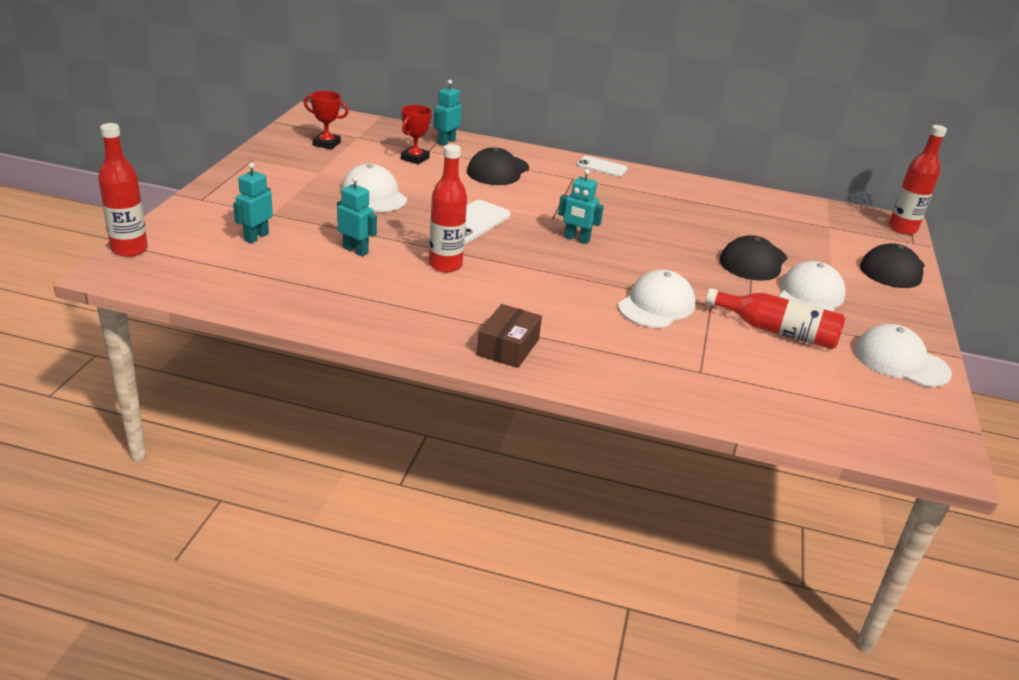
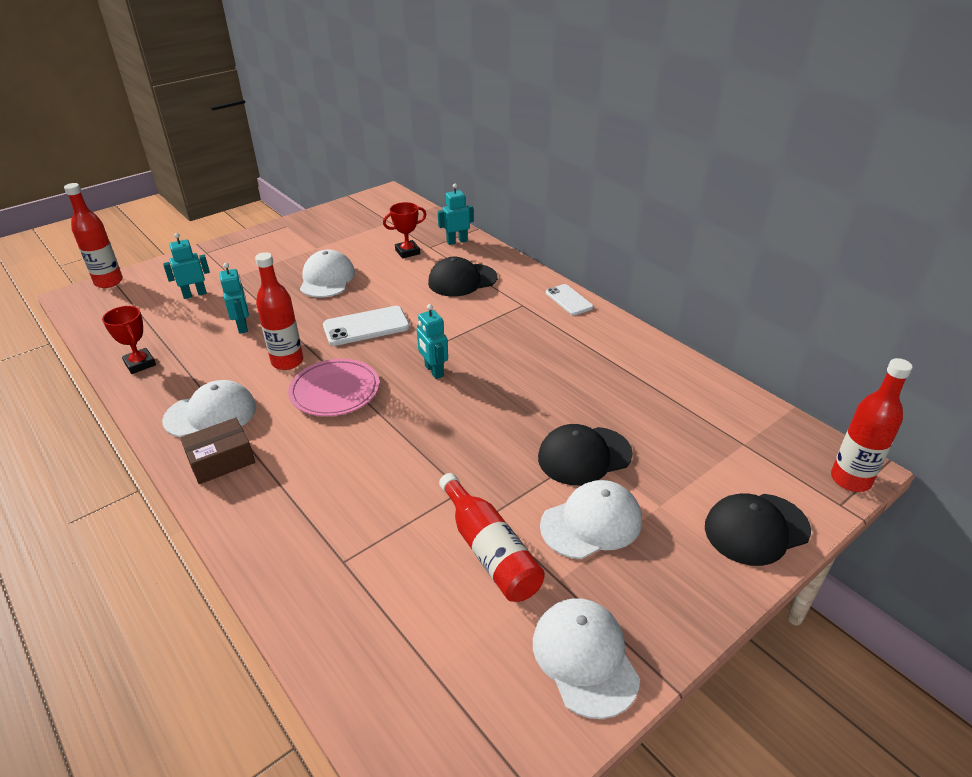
camera: 40 degrees right, 5 degrees up
red trophy [304,91,348,150] -> red trophy moved to [102,306,156,374]
white cap [618,270,696,328] -> white cap moved to [162,380,256,437]
none -> pink plate [288,359,379,416]

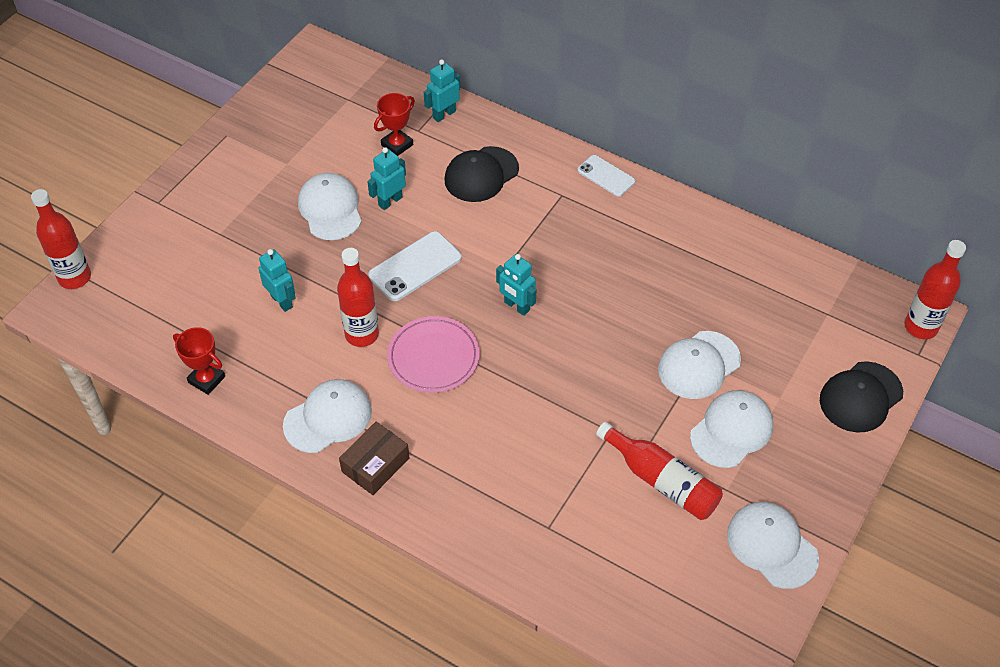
camera: 20 degrees left, 15 degrees up
turquoise robot [163,233,210,299] -> turquoise robot moved to [367,147,406,210]
black cap [538,424,633,485] -> white cap [658,331,741,399]

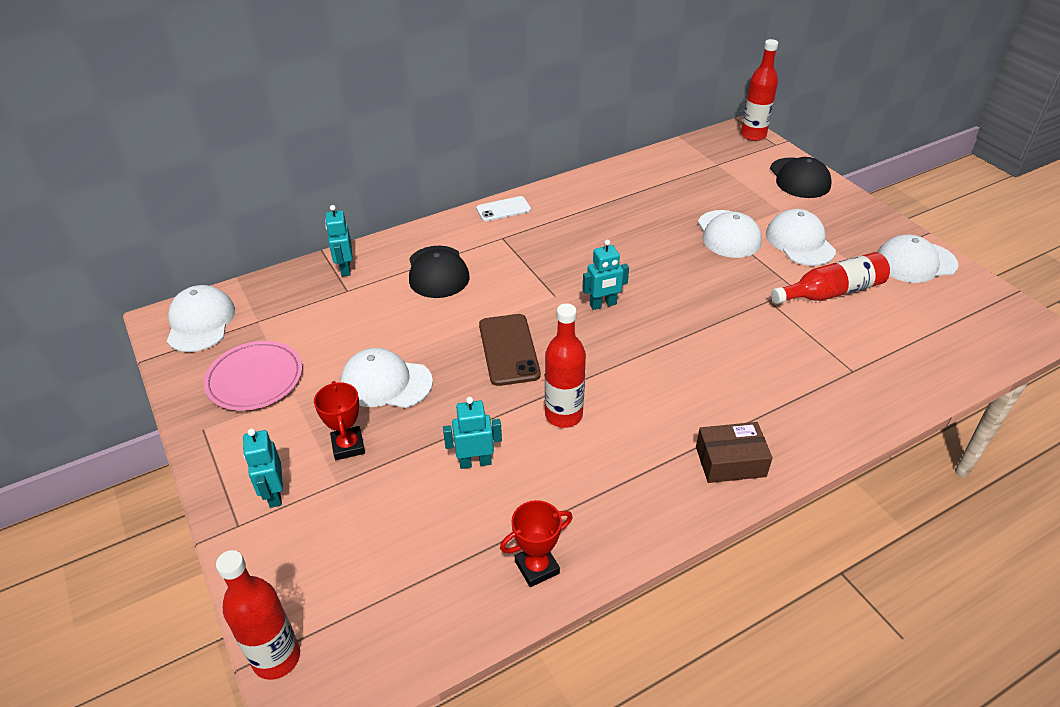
camera: 60 degrees left, 10 degrees down
white cap [283,379,372,453] -> white cap moved to [167,285,235,352]
brown box [339,422,409,495] -> brown box turned 75 degrees counterclockwise [696,422,773,483]
turquoise robot [367,147,406,210] -> turquoise robot moved to [243,428,283,508]
white phone [369,231,462,301] -> brown phone [479,314,541,386]
red trophy [374,93,415,156] -> red trophy moved to [314,381,365,460]
pink plate [387,316,480,393] -> pink plate moved to [203,341,302,411]

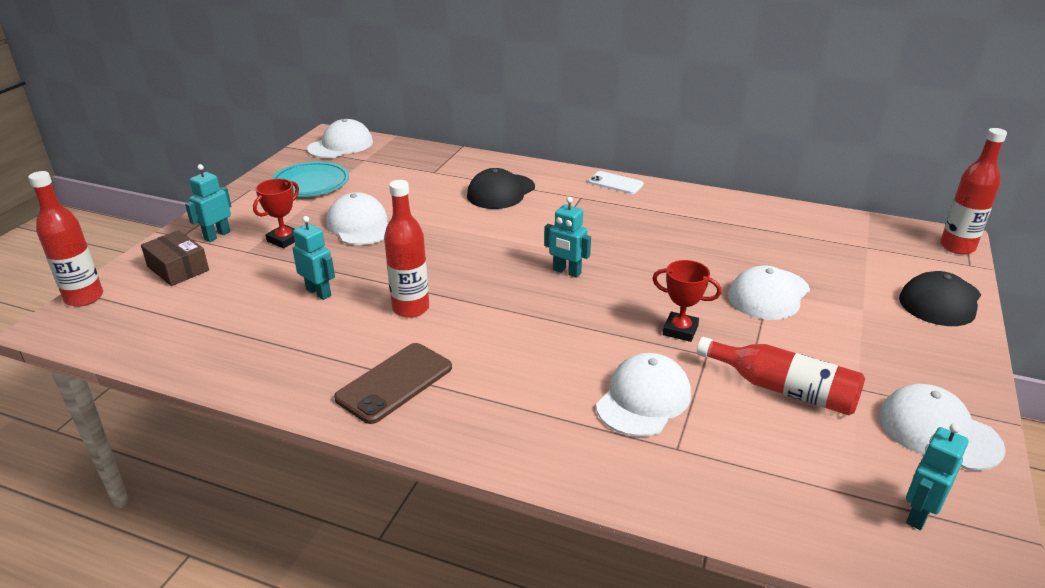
camera: 50 degrees right, 10 degrees down
pink plate [203,341,302,411] -> turquoise plate [271,161,349,197]
turquoise robot [325,205,353,277] -> turquoise robot moved to [906,423,969,530]
brown phone [479,314,541,386] -> brown phone moved to [334,343,452,424]
red trophy [500,500,573,587] -> red trophy moved to [652,260,721,342]
brown box [696,422,773,483] -> brown box moved to [141,230,209,286]
white cap [766,209,836,266] -> white cap moved to [596,353,691,437]

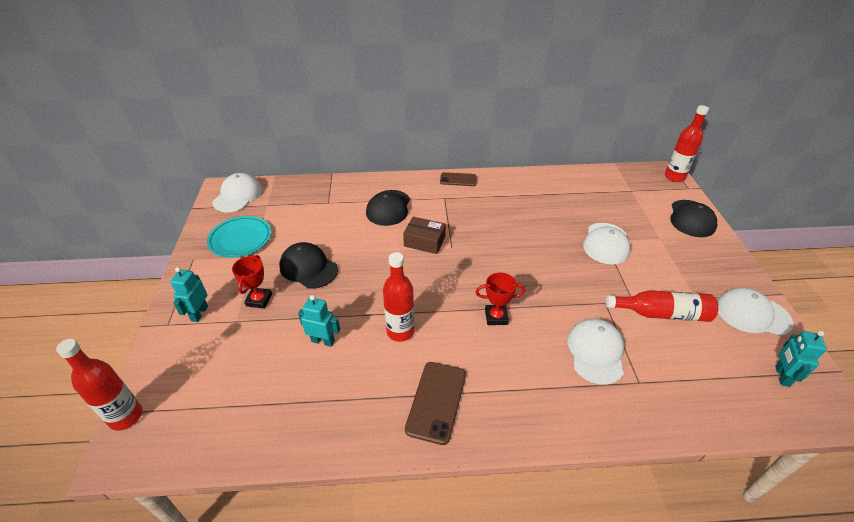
camera: 25 degrees left, 10 degrees up
brown box [141,230,209,286] -> brown box moved to [403,217,446,254]
white cap [326,192,388,245] -> black cap [279,242,338,289]
turquoise robot [544,197,591,278] -> none
white phone [588,171,644,194] -> brown phone [440,172,477,186]
red trophy [652,260,721,342] -> red trophy moved to [475,272,525,325]

